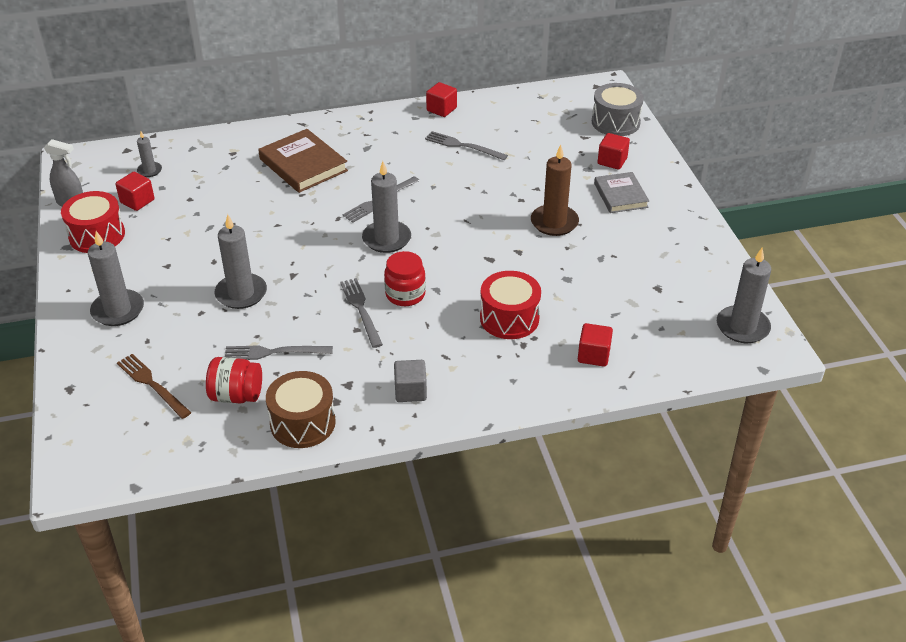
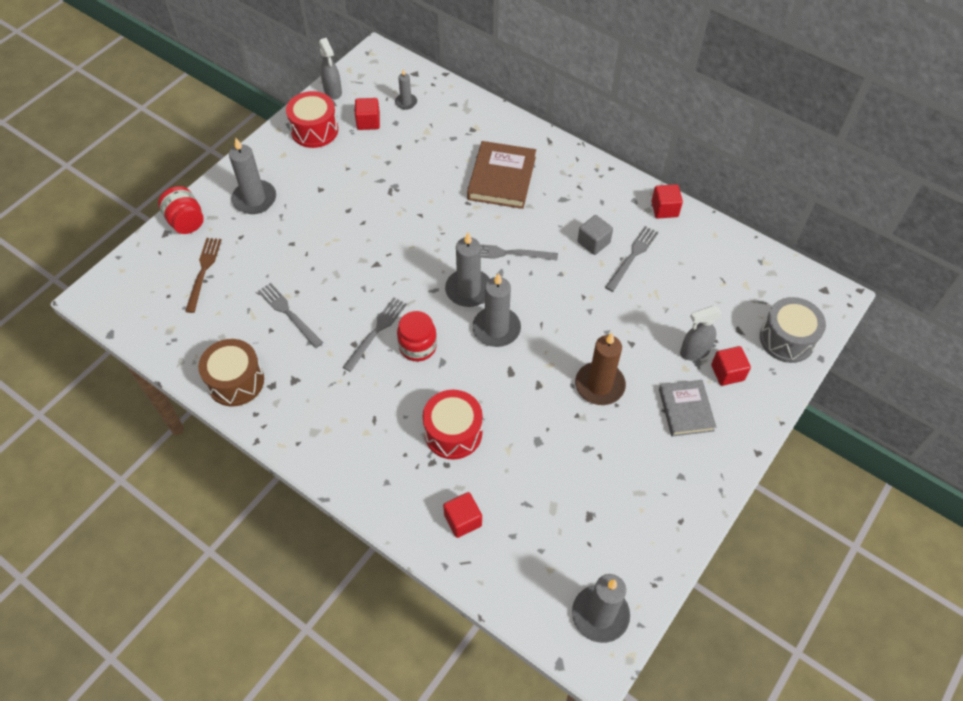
camera: 50 degrees right, 15 degrees up
red jar [206,357,262,404] -> red jar moved to [158,186,204,234]
grey candle [215,214,267,309] -> grey candle moved to [472,273,521,347]
grey cube [394,360,427,402] -> grey cube moved to [578,215,613,255]
grey fork [425,131,508,160] -> grey fork turned 45 degrees clockwise [605,226,658,292]
grey book [594,172,649,213] -> grey book turned 45 degrees counterclockwise [659,380,716,436]
none -> grey spray bottle [680,306,722,361]

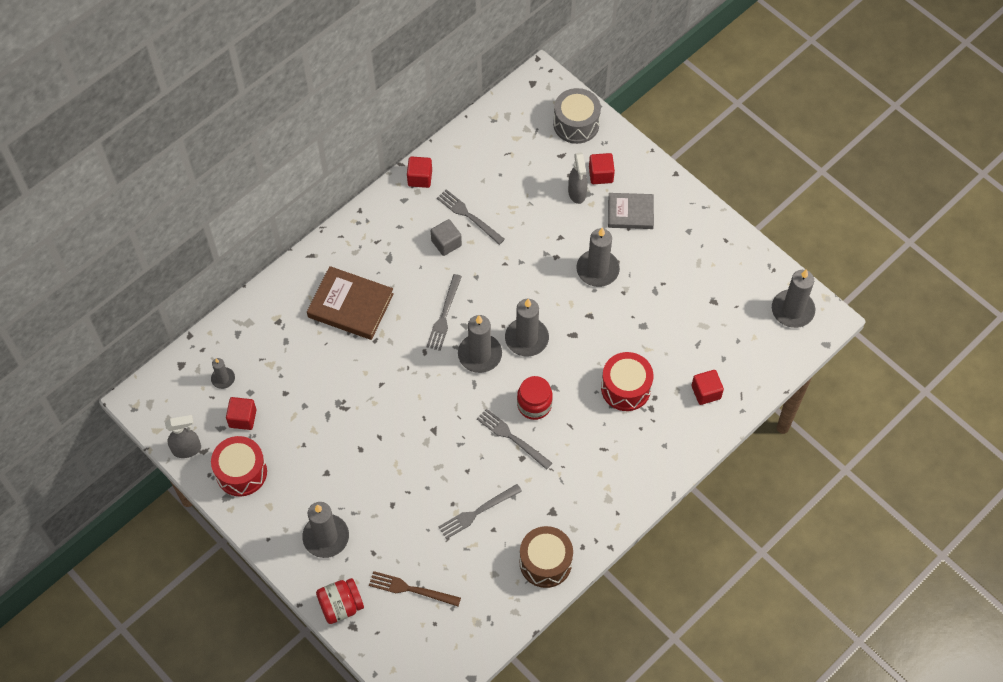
camera: 80 degrees left, 5 degrees up
brown candle [575,333,626,405] -> grey candle [577,227,620,287]

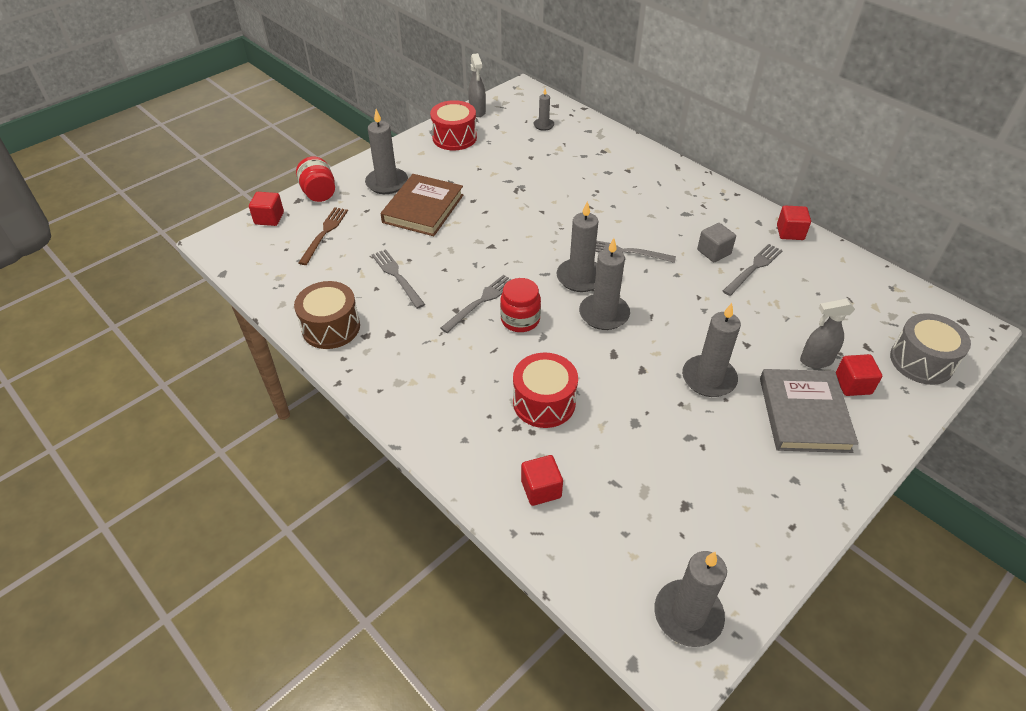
camera: 90 degrees right, 15 degrees down
red cube [226,397,256,430] -> red cube moved to [249,192,284,226]
brown book [307,266,394,340] -> brown book moved to [381,174,463,236]
grey book [608,193,654,229] -> grey book [760,369,858,453], size x1.50

